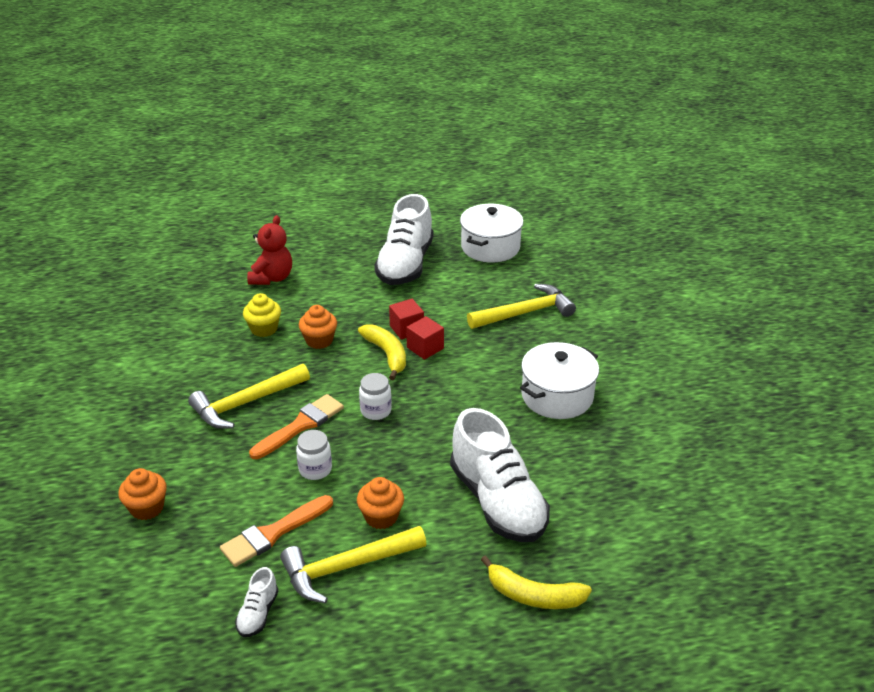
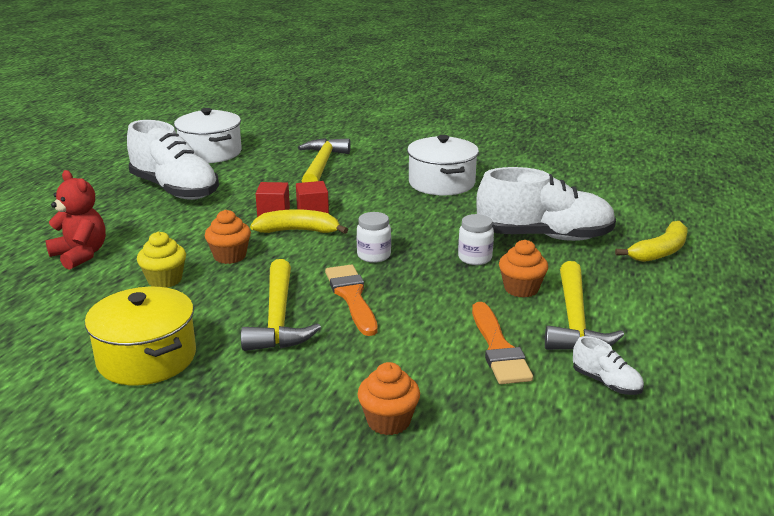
camera: 60 degrees left, 10 degrees down
white jar [296,430,332,480] -> white jar moved to [458,214,494,265]
none -> yellow pot [85,287,196,386]

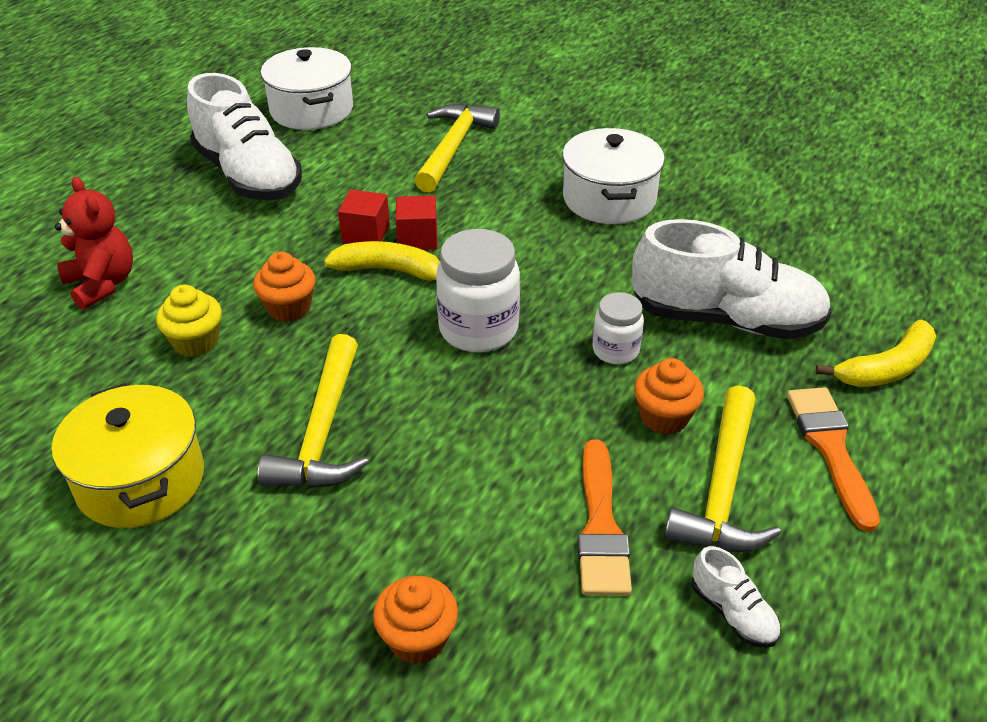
camera: 10 degrees right, 15 degrees up
orange brush [325,264,378,336] -> orange brush moved to [787,387,880,532]
white jar [357,212,391,263] -> white jar [436,229,520,352], size x1.72

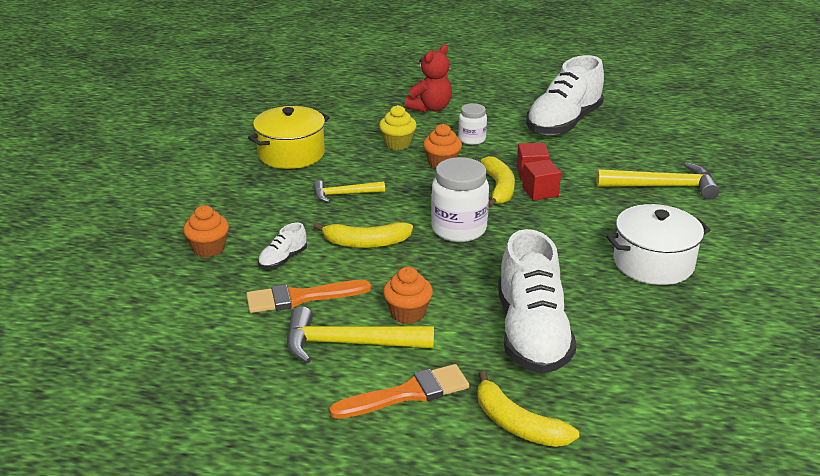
camera: 75 degrees right, 10 degrees down
yellow hammer [257,334,368,488] -> yellow hammer [313,180,385,203], size x0.60
white pot [261,47,353,130] -> none
white jar [592,292,644,364] -> white jar moved to [458,103,487,145]
white shoe [692,546,781,648] -> white shoe moved to [258,223,307,269]
none -> yellow banana [314,222,413,248]

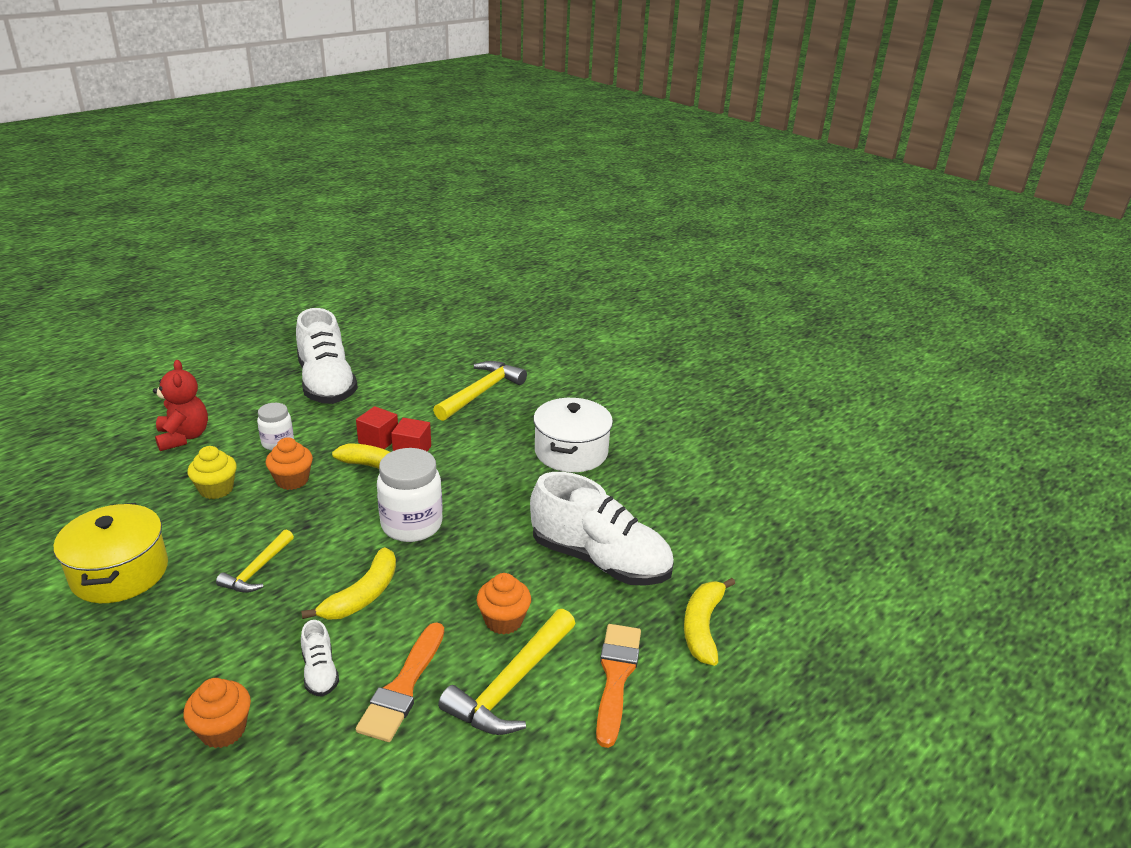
camera: 60 degrees left, 0 degrees up
yellow banana [477,370,579,447] -> yellow banana turned 120 degrees clockwise [684,578,735,666]

